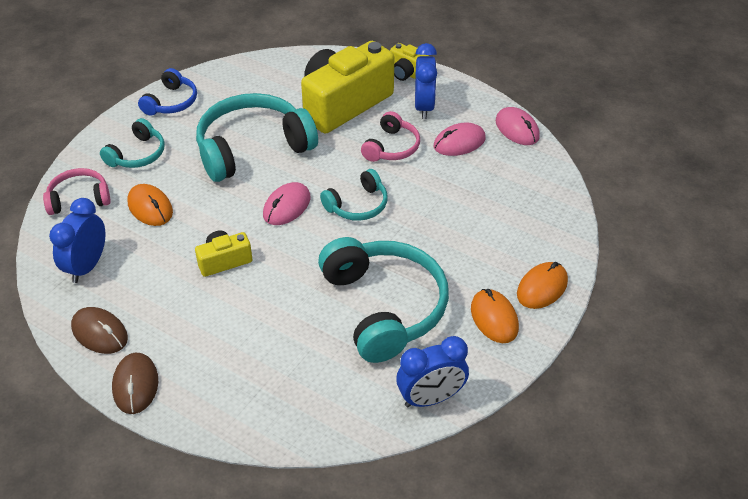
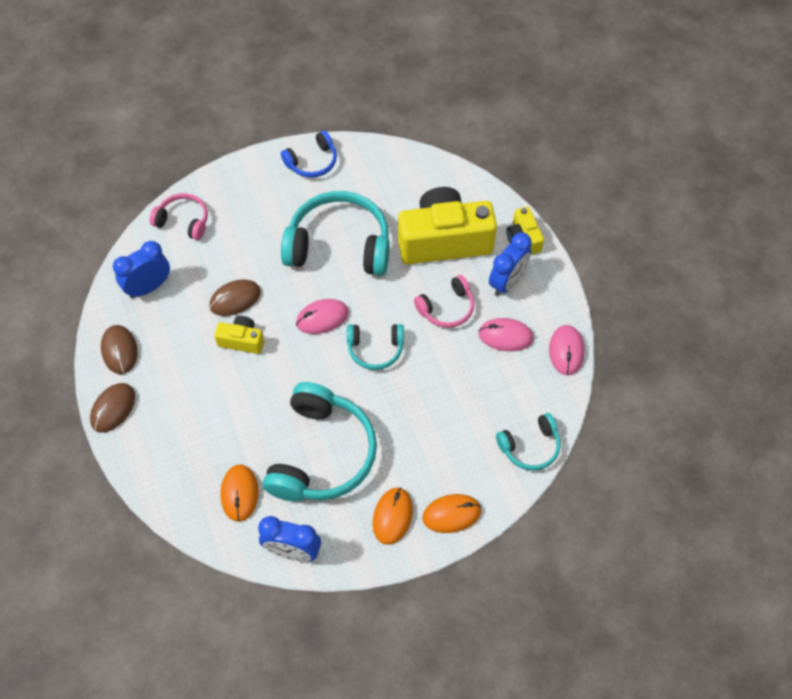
camera: 35 degrees right, 15 degrees up
turquoise headphones [100,118,165,168] -> turquoise headphones moved to [496,413,561,470]
orange mouse [127,184,173,226] -> orange mouse moved to [220,464,259,522]
none -> brown mouse [209,279,261,316]

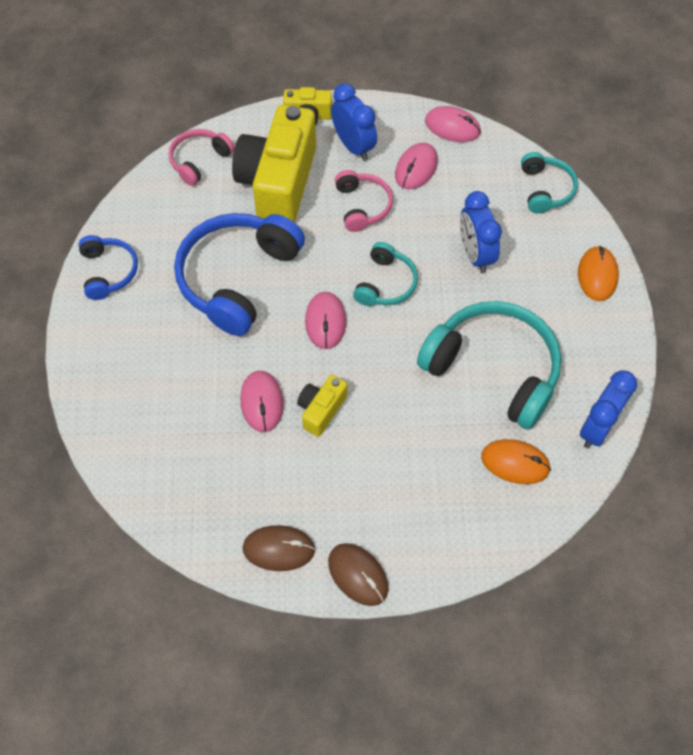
camera: 70 degrees left, 0 degrees up
blue clock [113,241,170,298] -> blue clock moved to [460,191,502,273]
pink headphones [150,193,208,240] -> pink headphones moved to [169,129,235,186]
brown mouse [209,279,261,316] -> pink mouse [240,371,284,432]
turquoise headphones [281,191,390,276] -> blue headphones [174,213,305,336]
orange mouse [373,487,413,545] -> none

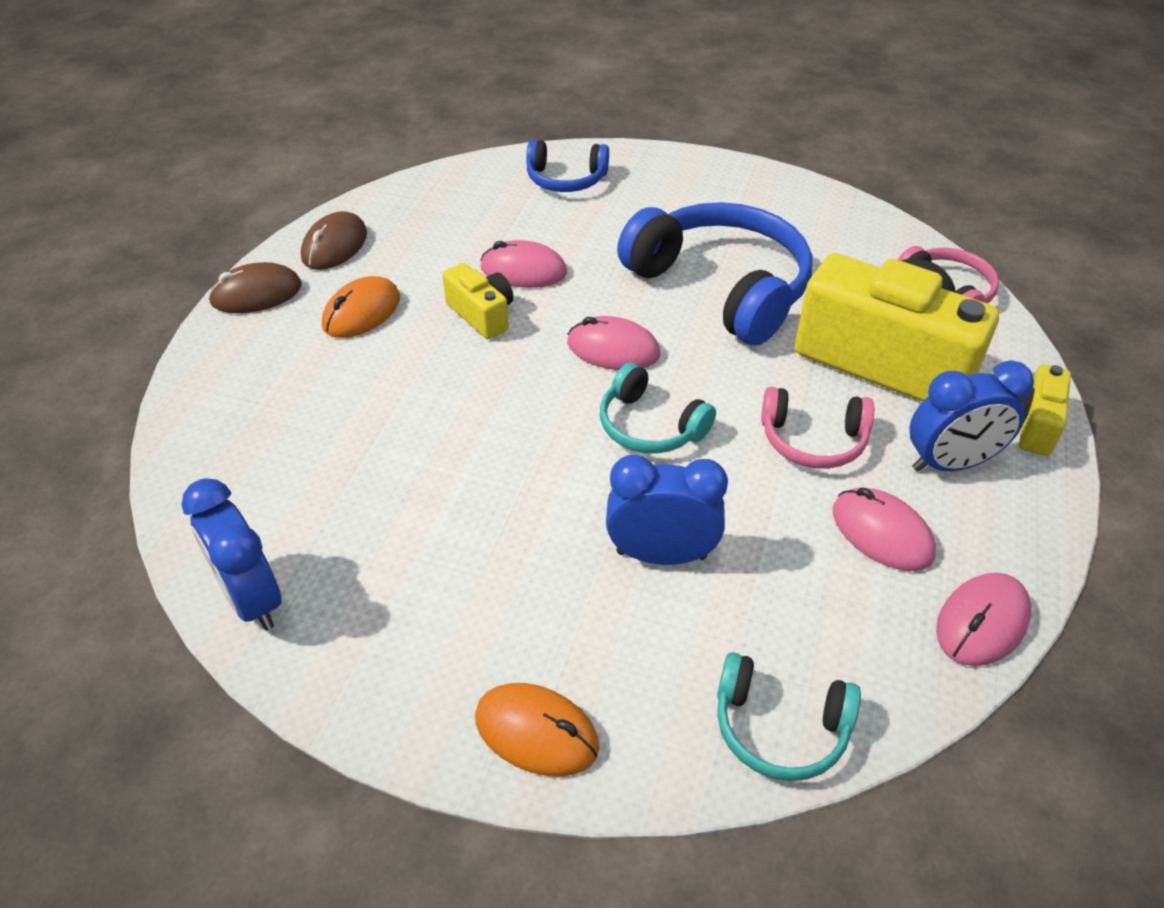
camera: 110 degrees right, 15 degrees down
blue headphones [79,235,138,300] -> blue headphones moved to [526,140,609,192]
turquoise headphones [417,301,562,430] -> none
orange mouse [481,439,551,484] -> orange mouse moved to [322,276,400,338]

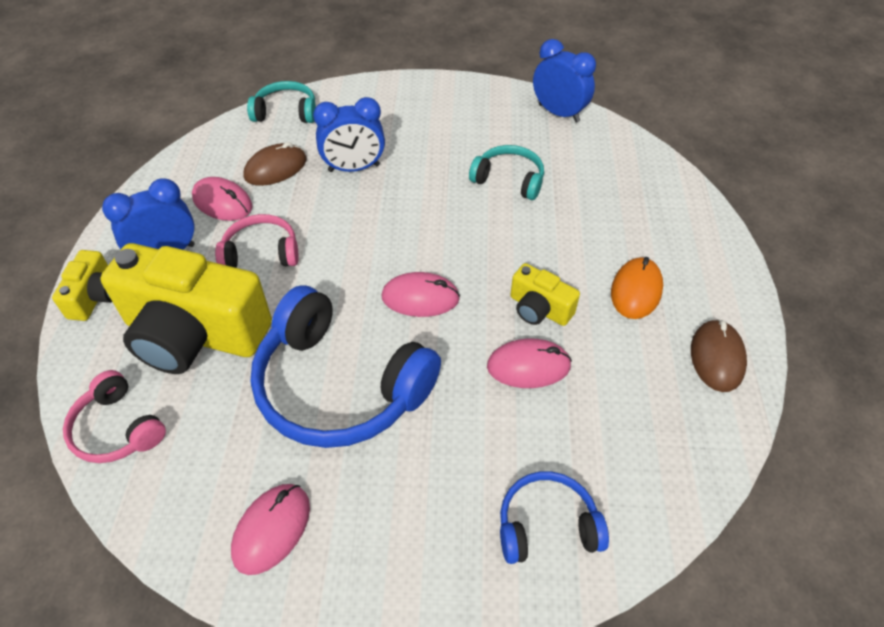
camera: 165 degrees right, 5 degrees up
brown mouse [208,262,302,313] -> brown mouse moved to [243,142,307,186]
orange mouse [475,683,599,776] -> none
turquoise headphones [600,363,716,454] -> turquoise headphones moved to [469,145,544,200]
pink mouse [936,573,1031,666] -> pink mouse moved to [231,484,310,575]

